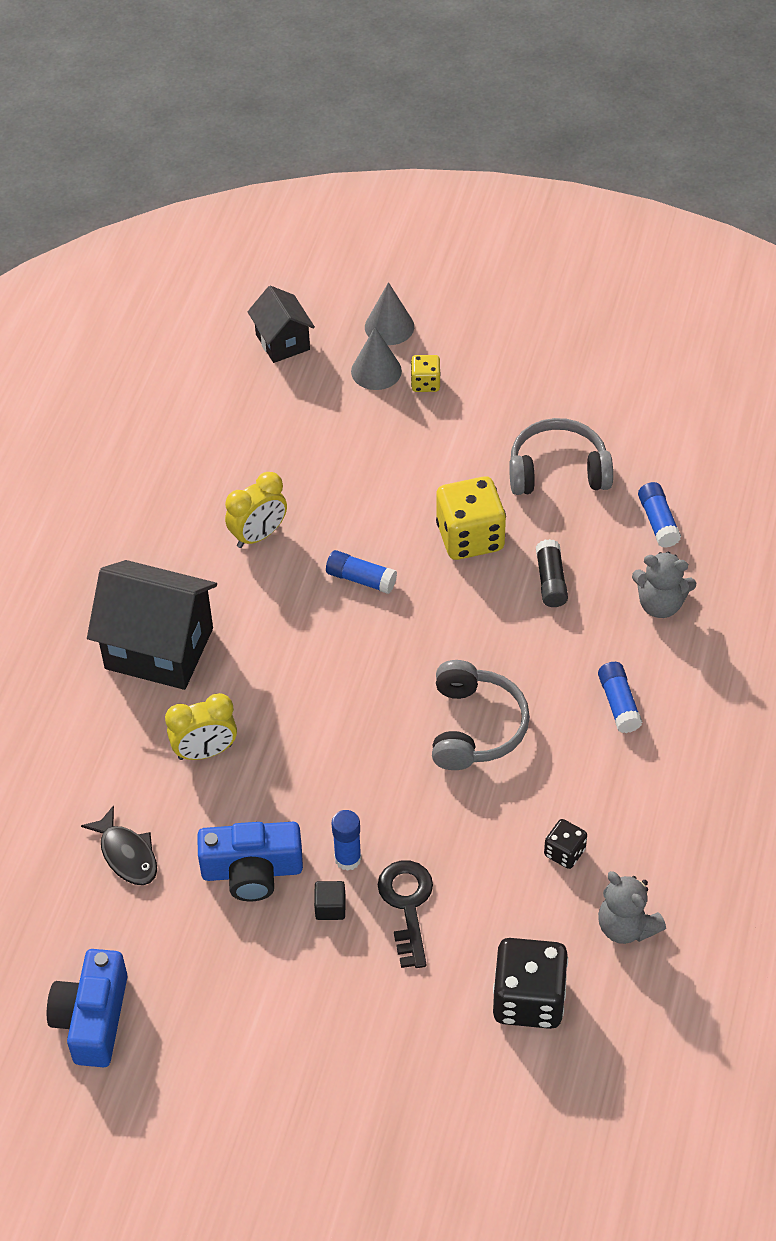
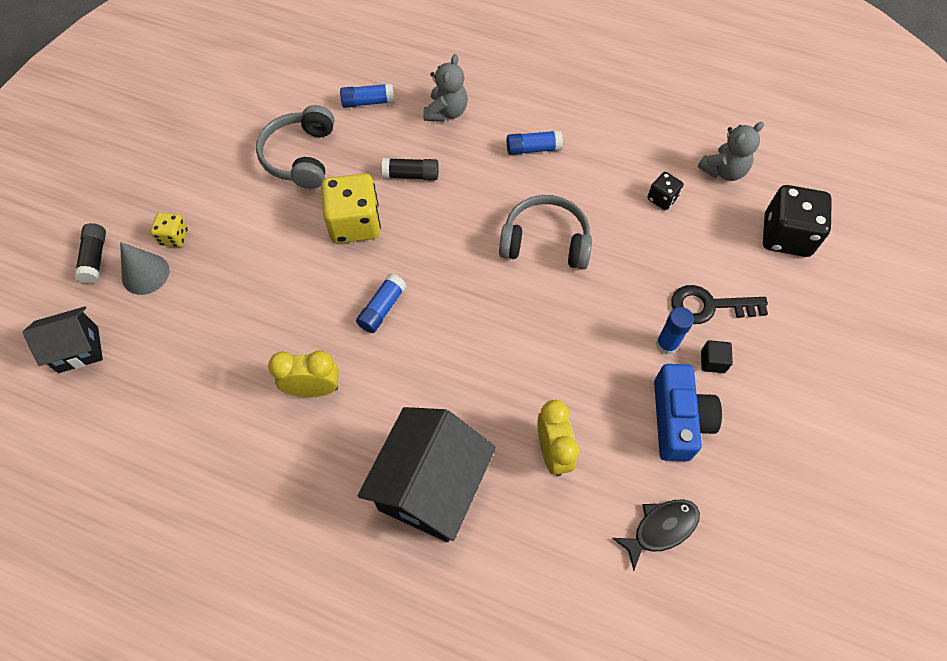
camera: 85 degrees left, 10 degrees up
blue camera [47,949,128,1067] -> none
yellow clock [225,472,287,548] -> yellow clock turned 60 degrees counterclockwise [268,351,339,397]
grey cone [365,282,414,345] -> black glue stick [74,223,106,284]

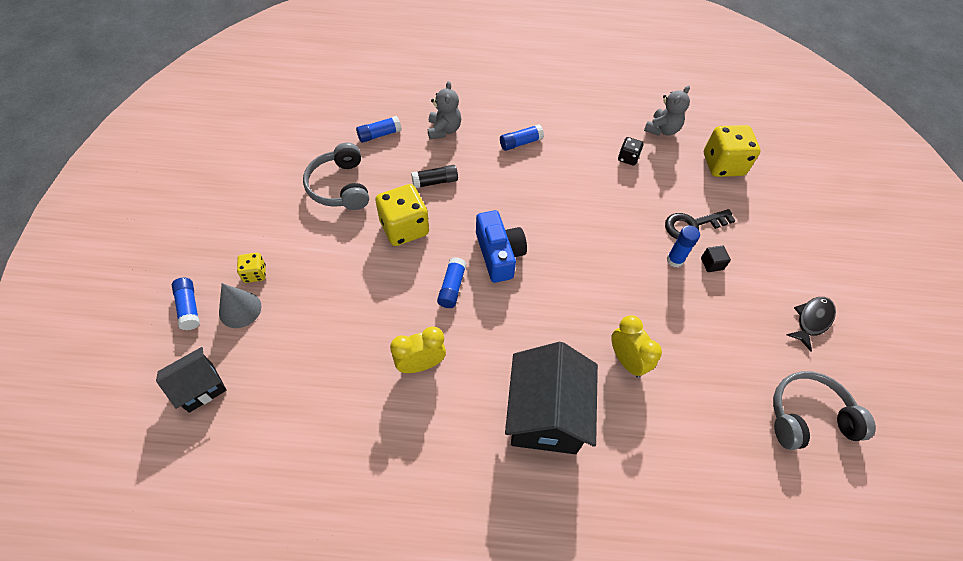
camera: 20 degrees left, 5 degrees down
black glue stick [74,223,106,284] -> blue glue stick [172,278,200,330]
grey headphones [499,195,592,270] -> grey headphones moved to [773,371,876,450]
black fish [612,500,700,571] -> black fish moved to [786,297,836,352]
blue camera [654,364,722,461] -> blue camera moved to [476,210,527,283]
black dice [763,185,832,257] -> yellow dice [704,125,761,177]

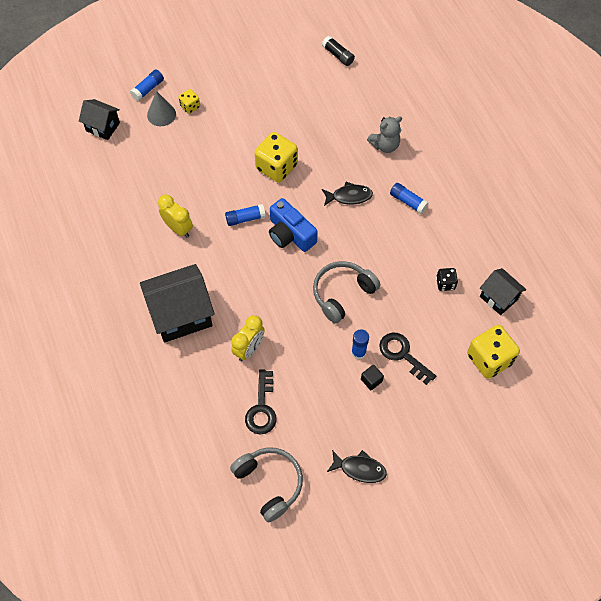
camera: 65 degrees right, 5 degrees up
grey headphones [303,143,369,210] -> grey headphones moved to [313,261,381,324]
blue glue stick [356,116,401,143] -> none
black glue stick [411,165,458,188] -> black glue stick moved to [322,36,355,66]
blue camera [476,210,527,283] -> blue camera turned 90 degrees clockwise [269,198,318,252]
grey teddy bear [644,86,690,136] -> black house [480,268,526,315]
none -> black key [245,369,277,434]
none -> black fish [322,182,373,206]

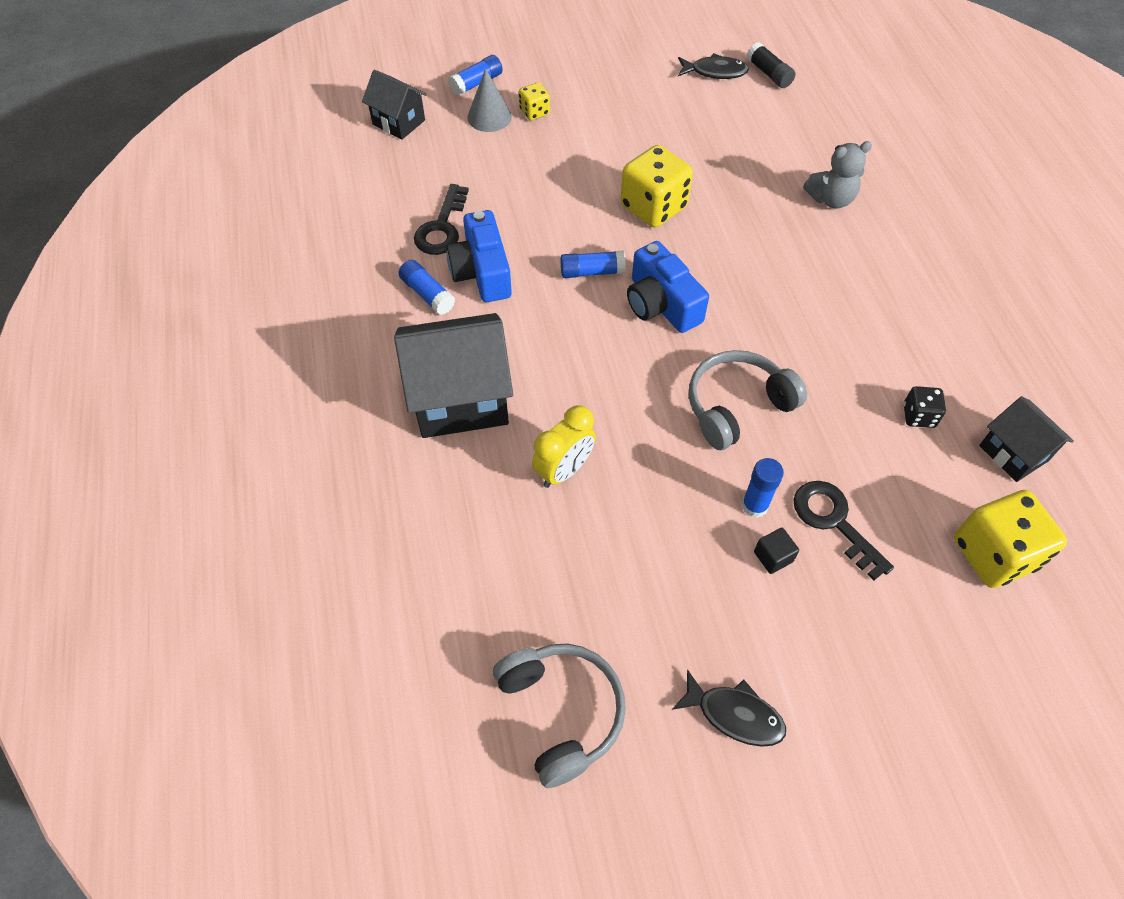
camera: 10 degrees right, 5 degrees down
yellow clock [158,195,193,238] -> blue camera [446,210,512,302]
black key [245,369,277,434] -> black key moved to [414,184,469,255]
black fish [322,182,373,206] -> black fish moved to [678,53,749,79]
blue glue stick [390,183,429,214] -> blue glue stick moved to [398,260,455,315]

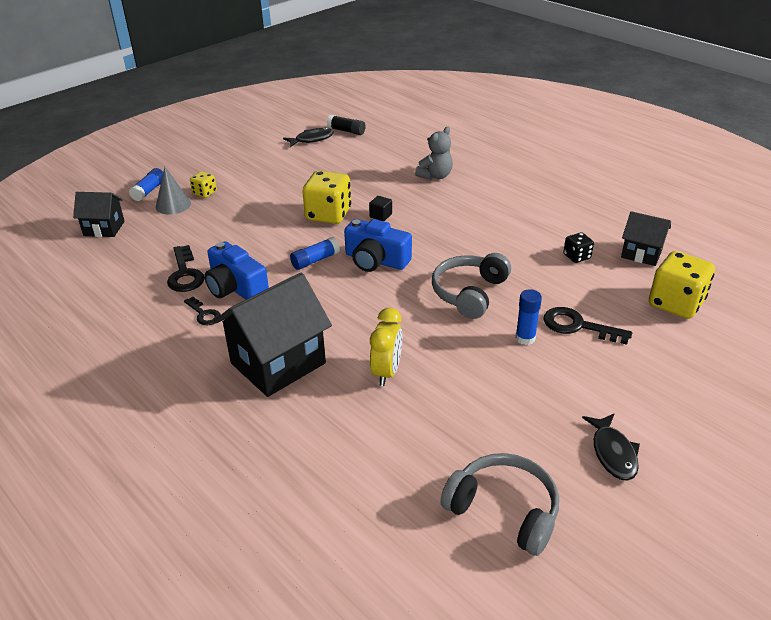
camera: 30 degrees left, 20 degrees down
blue glue stick [398,260,455,315] -> black key [184,297,221,325]
black fish [672,669,786,747] -> black fish turned 90 degrees clockwise [582,413,640,480]
black cube [754,528,799,574] -> black cube moved to [369,196,392,221]

